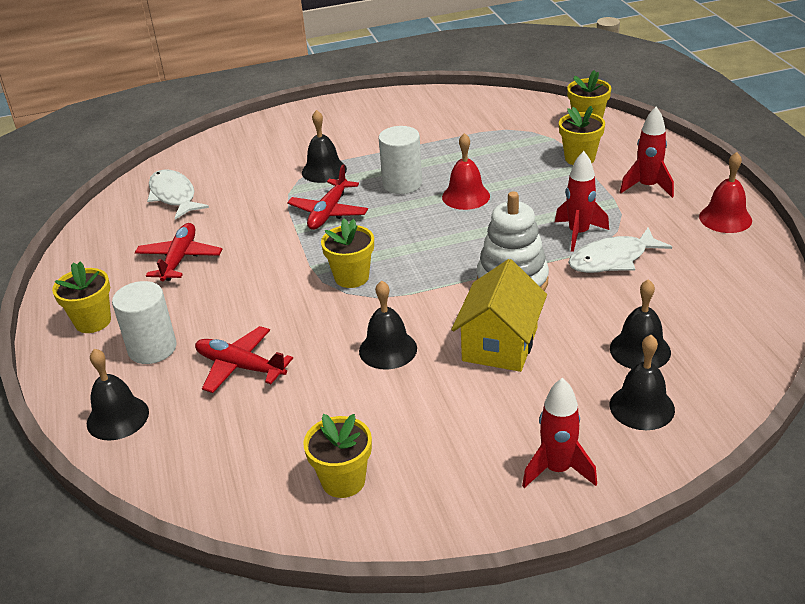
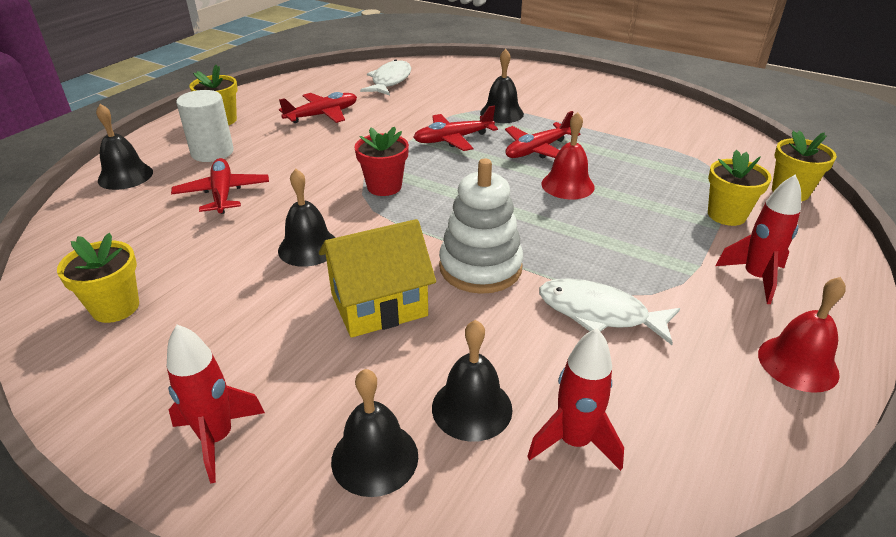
camera: 45 degrees right, 0 degrees up
yellow flower pot [321,218,374,288] -> red flower pot [355,127,409,196]
white cylinder [379,126,422,194] -> red plane [505,111,580,158]
red rocket [555,151,609,252] -> red rocket moved to [527,328,624,471]

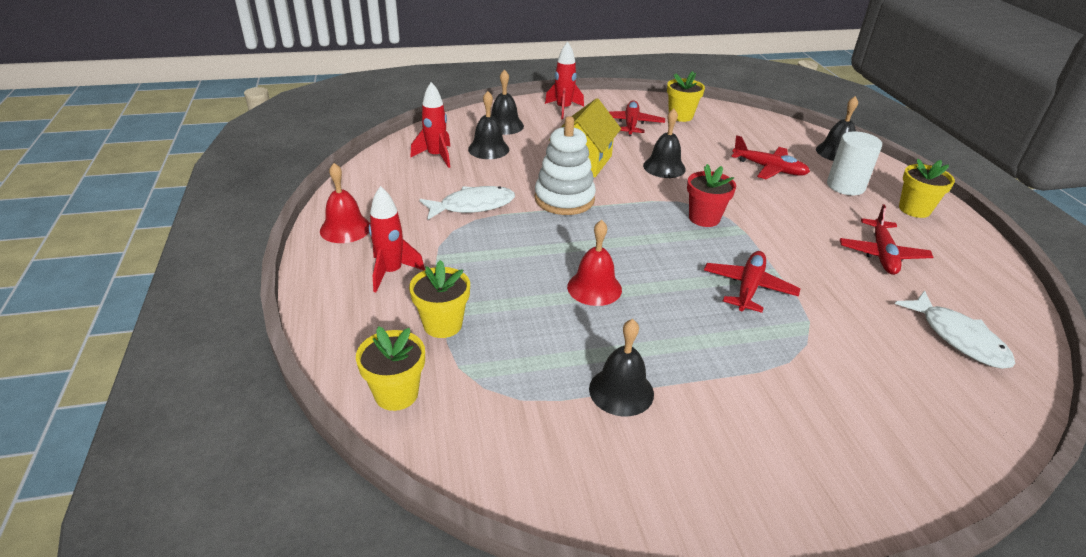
camera: 135 degrees right, 0 degrees up
black bell [480,49,524,123] -> black bell moved to [589,319,654,416]
red plane [505,111,580,158] -> red plane moved to [609,100,665,136]

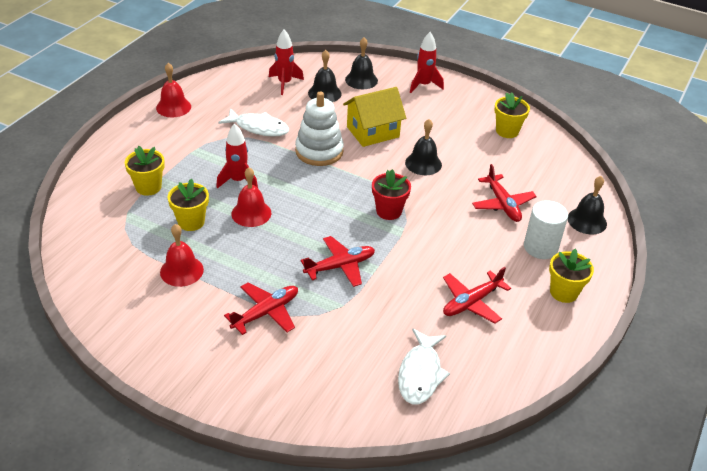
camera: 40 degrees right, 5 degrees up
yellow flower pot [356,326,425,411] -> yellow flower pot moved to [168,178,209,231]
red rocket [369,186,425,292] -> red rocket moved to [216,123,258,189]
black bell [589,319,654,416] -> red bell [160,224,204,287]
red plane [609,100,665,136] -> red plane moved to [224,282,298,335]

